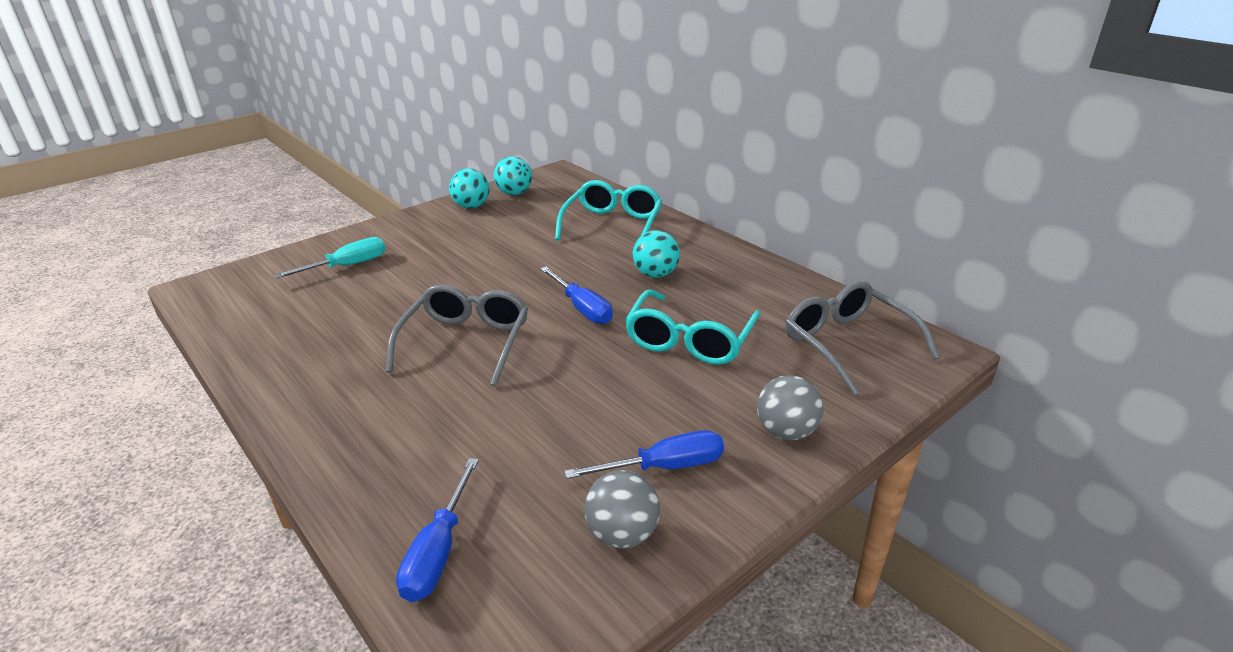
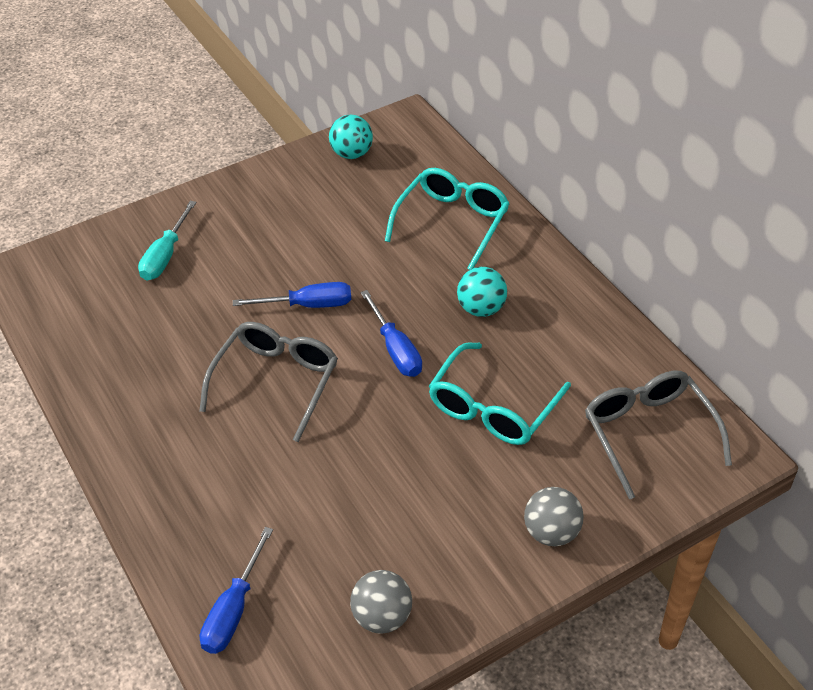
camera: 10 degrees right, 15 degrees up
turquoise screwdriver [274,237,386,279] -> turquoise screwdriver turned 135 degrees clockwise [138,201,196,280]
turquoise ball [449,168,489,208] -> none
blue screwdriver [564,430,724,479] -> blue screwdriver moved to [233,282,351,308]

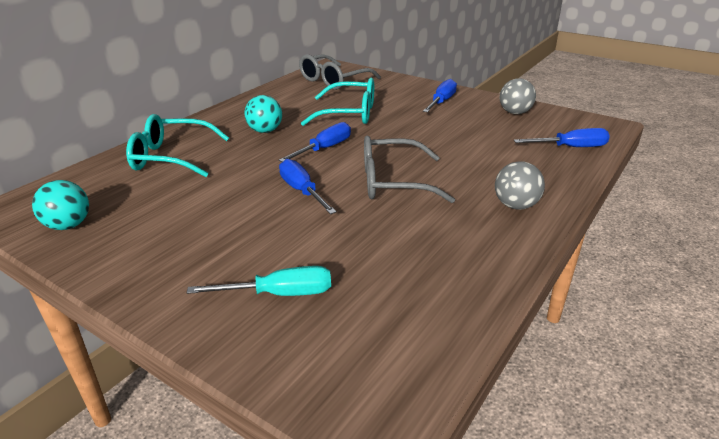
camera: 115 degrees left, 15 degrees down
grey ball [524,487,584,546] -> grey ball moved to [495,161,545,210]
none -> blue screwdriver [423,79,457,112]

